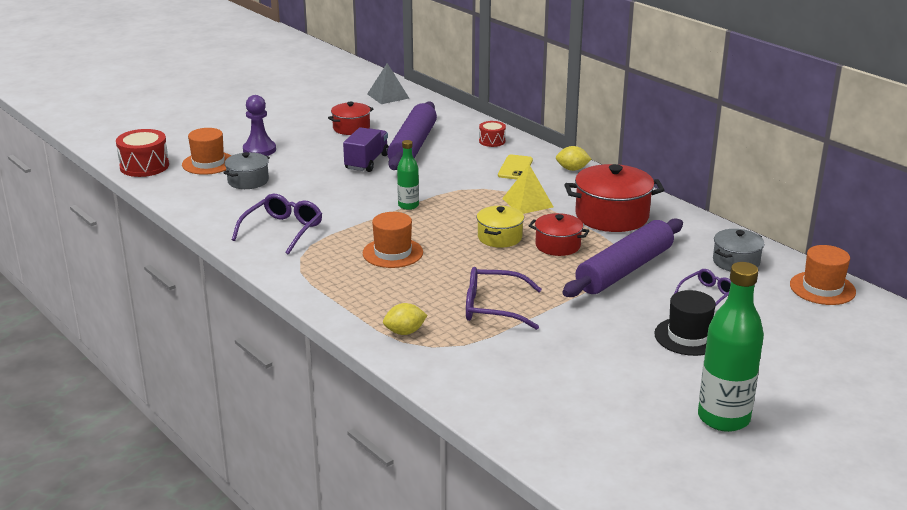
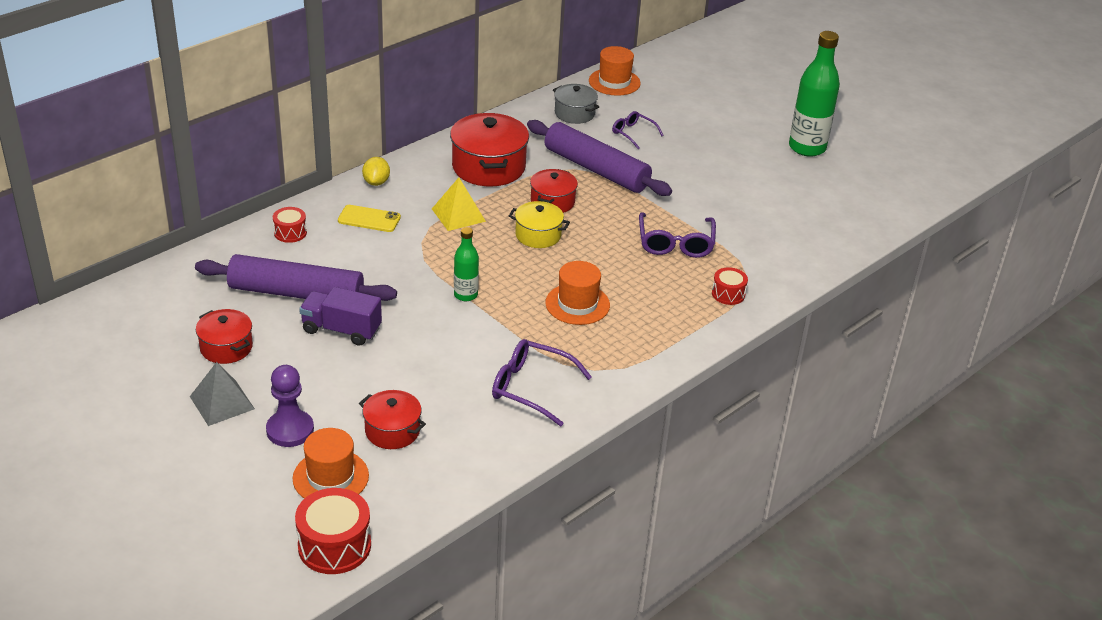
camera: 95 degrees left, 10 degrees up
grey pot [223,152,270,189] -> red pot [359,390,426,449]
grey pyramid [367,63,409,104] -> grey pyramid moved to [190,362,255,426]
yellow lemon [383,303,428,335] -> red drum [712,267,748,305]
black hat [654,290,716,356] -> none

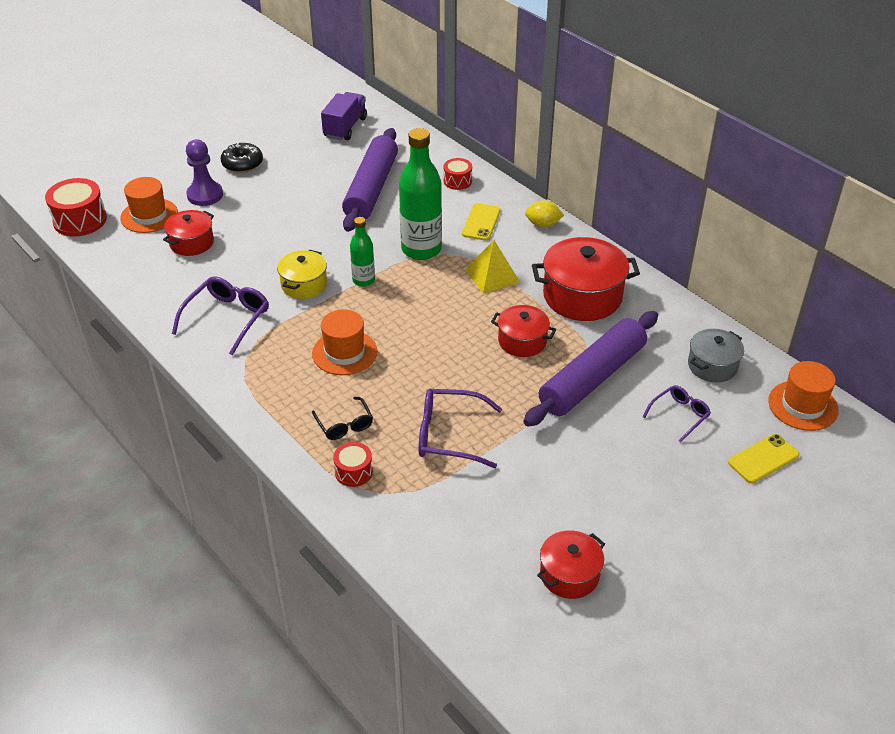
camera: 95 degrees right, 5 degrees up
grey pyramid [190,362,255,426] -> black donut [221,143,263,173]
red pot [196,309,253,364] -> red pot moved to [537,530,605,599]
purple truck [299,287,382,346] -> purple truck moved to [321,92,367,140]
yellow pot [509,201,570,248] -> yellow pot moved to [277,250,327,299]
green bottle [789,31,840,157] -> green bottle moved to [399,128,442,260]
none -> black glasses [312,397,373,440]
none -> yellow phone [728,434,800,483]

